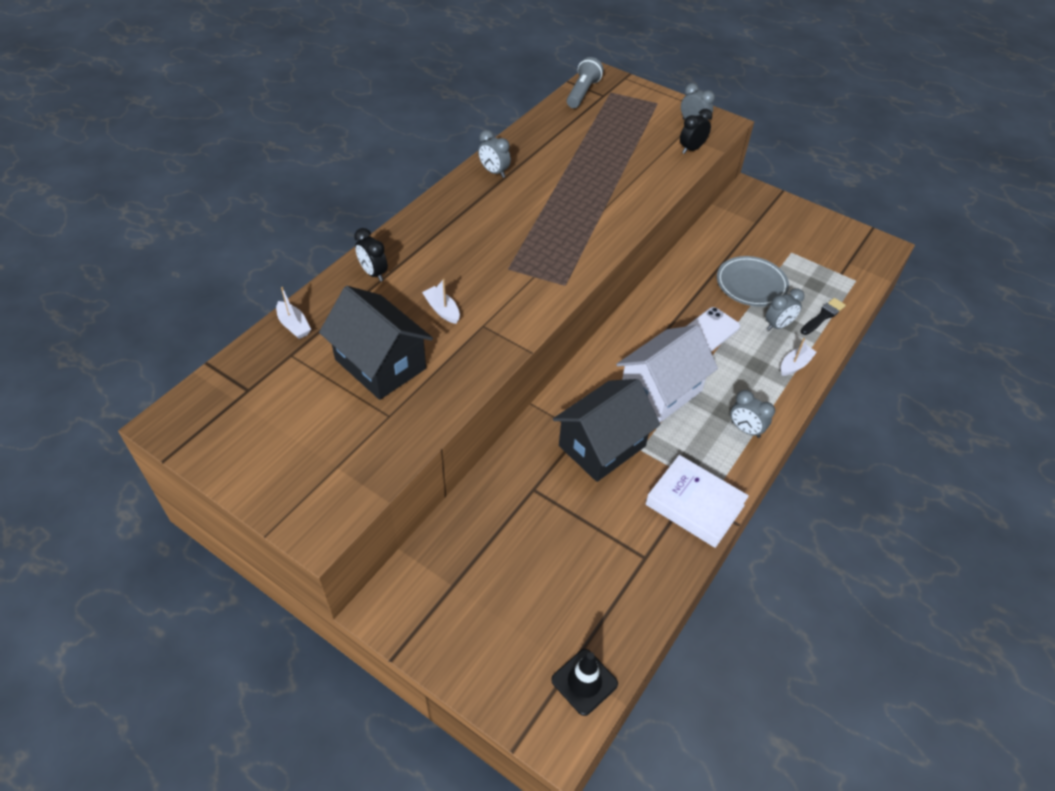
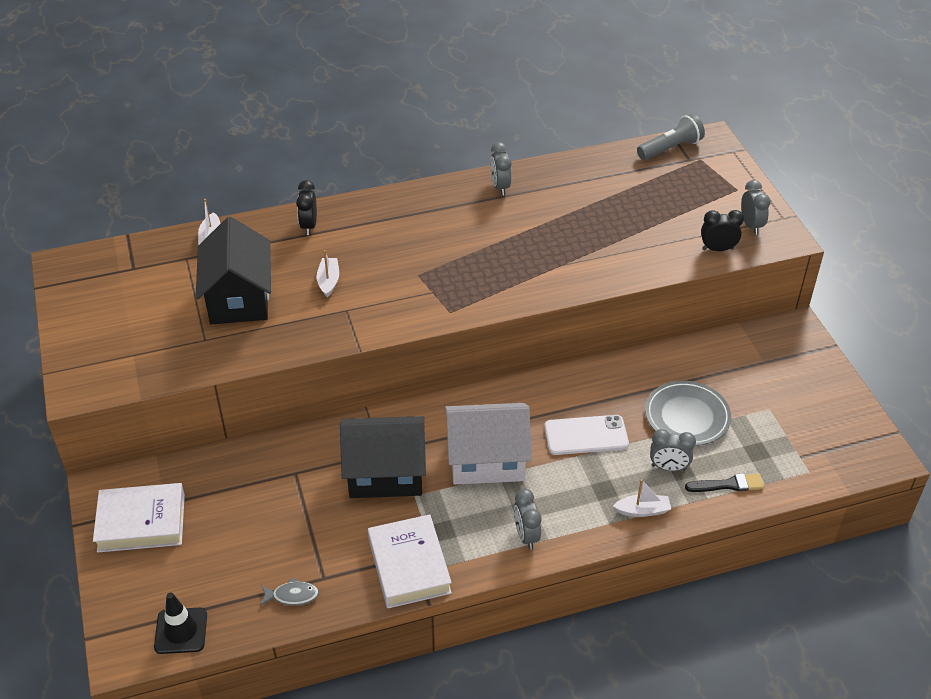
camera: 40 degrees right, 5 degrees down
none -> white book [93,483,185,553]
none -> grey fish [260,577,319,606]

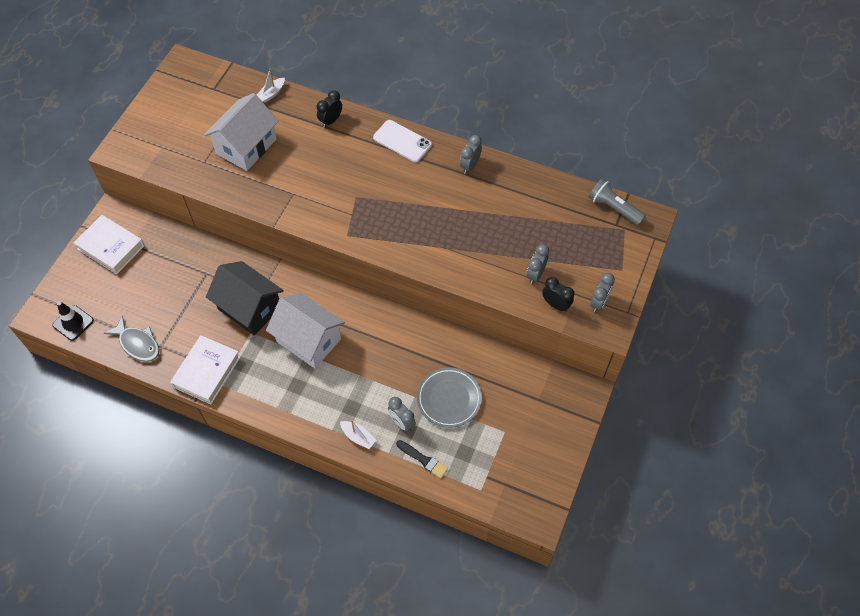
camera: 40 degrees right, 15 degrees up
black house [196,217,271,324] -> white house [204,93,279,171]
grey fish [260,577,319,606] -> grey fish [104,315,159,362], size x1.63
white boat [317,250,339,298] -> none
grey clock [514,489,541,550] -> grey clock moved to [526,244,549,284]
white phone [544,415,629,455] -> white phone moved to [373,120,432,162]
grey flashlight [637,114,705,160] -> grey flashlight turned 150 degrees counterclockwise [589,178,646,226]

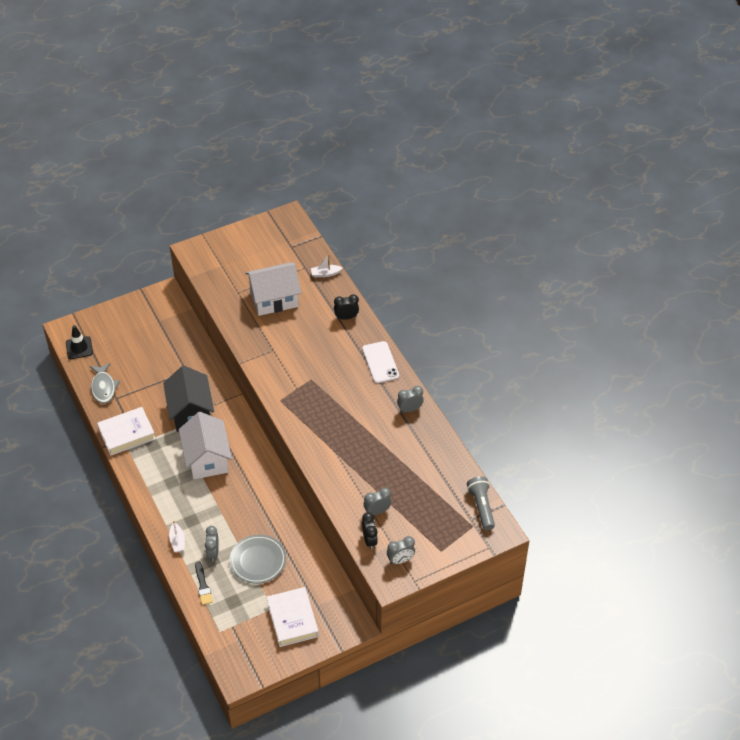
camera: 40 degrees right, 10 degrees down
white book [74,215,144,275] -> white book moved to [267,587,319,647]

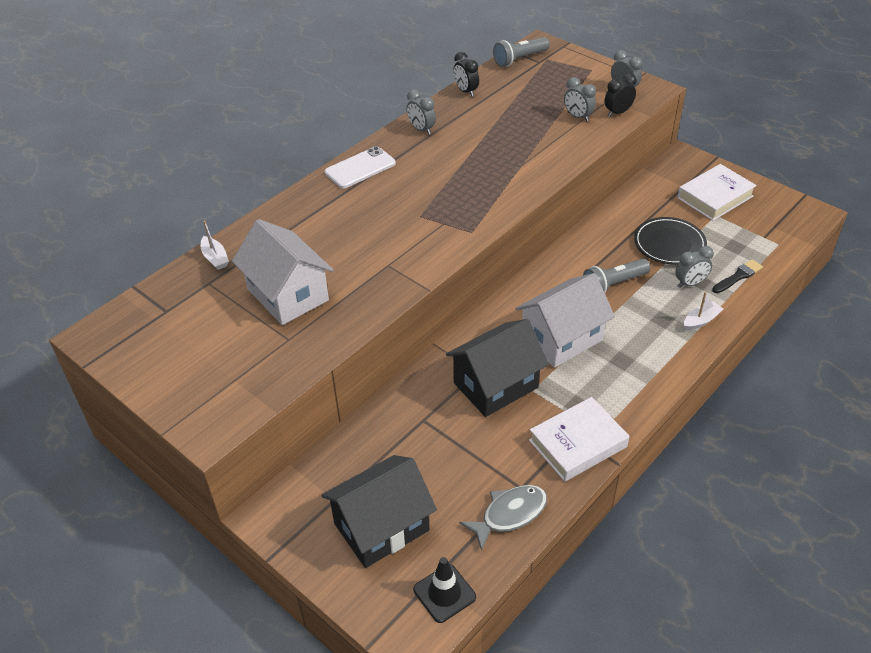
camera: 110 degrees left, 5 degrees down
white book [97,407,156,456] -> white book turned 75 degrees counterclockwise [529,397,629,482]
grey plate [230,535,286,584] -> black plate [634,217,707,265]
black clock [334,294,359,320] -> black clock moved to [453,52,479,97]
none -> black house [321,455,437,568]
none -> grey flashlight [583,259,650,293]

